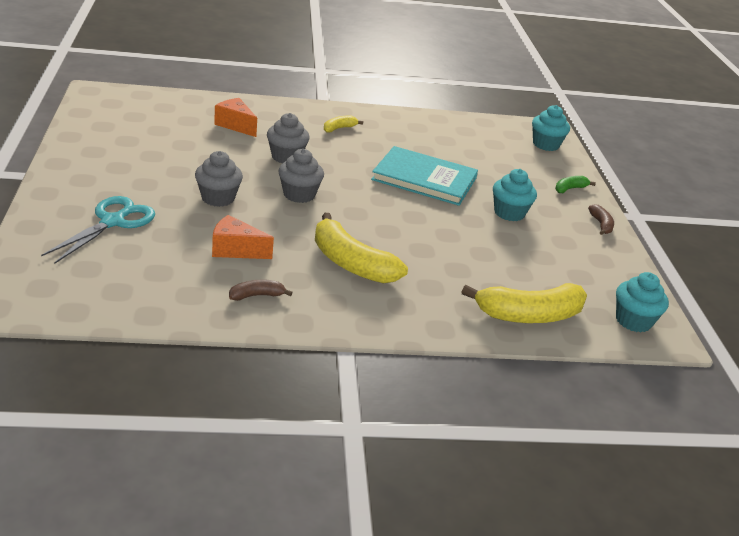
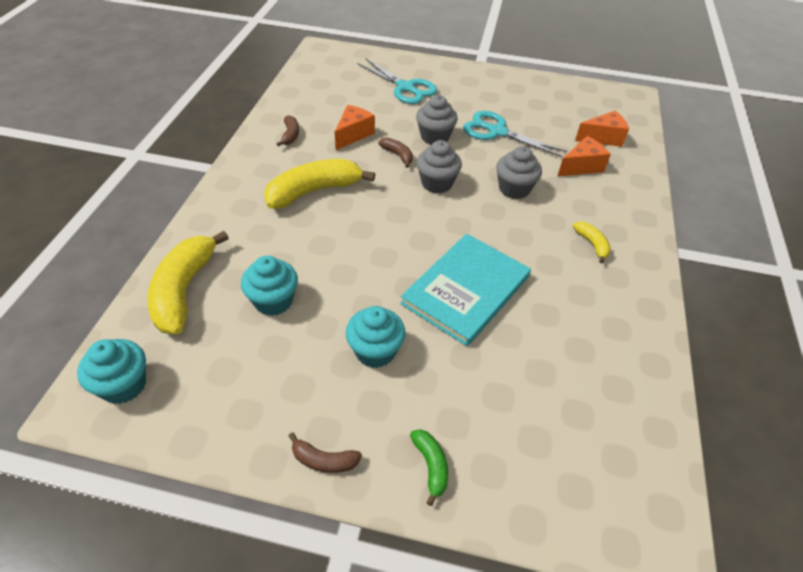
camera: 110 degrees right, 15 degrees up
turquoise cupcake [532,105,570,151] -> turquoise cupcake moved to [241,256,298,316]
none -> brown banana [378,137,413,168]
none -> turquoise scissors [463,111,567,157]
none -> orange cheese [575,111,629,147]

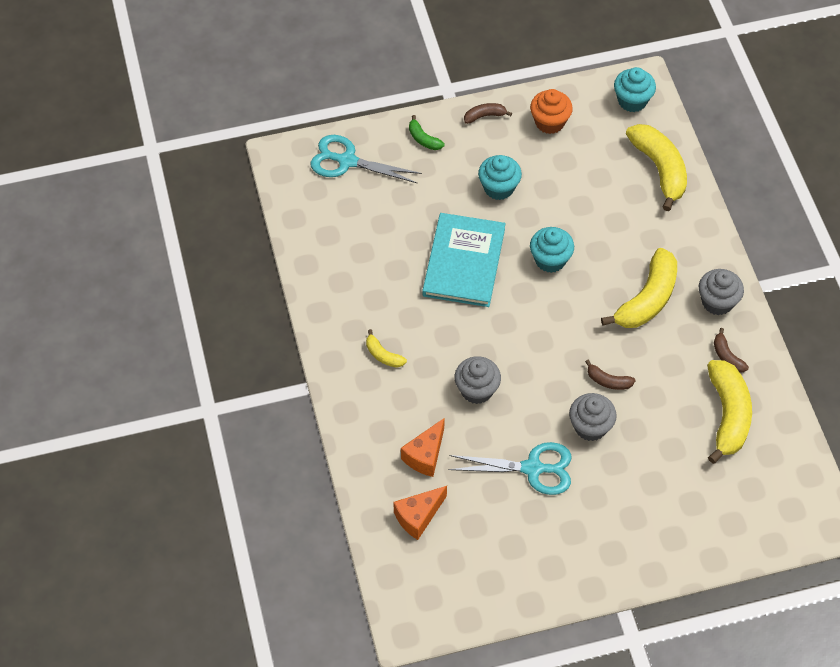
camera: 155 degrees right, 10 degrees up
turquoise cupcake [241,256,298,316] -> turquoise cupcake moved to [530,227,574,273]
orange cheese [335,105,375,150] -> none
turquoise scissors [357,58,437,104] -> turquoise scissors moved to [311,135,422,184]
grey cupcake [416,140,462,194] -> grey cupcake moved to [699,269,744,315]
none -> orange cupcake [530,89,573,134]
none -> yellow banana [707,360,752,464]

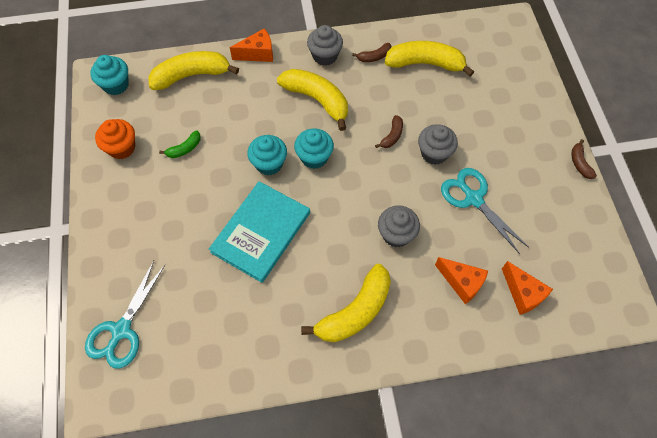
camera: 85 degrees left, 5 degrees up
yellow banana [366,329,407,368] -> yellow banana [301,264,391,342], size x2.12
green banana [409,115,444,150] -> green banana moved to [159,131,201,158]
turquoise book [422,213,505,307] -> turquoise book turned 75 degrees counterclockwise [209,181,310,283]
turquoise scissors [448,442,572,495] -> turquoise scissors turned 45 degrees counterclockwise [441,168,529,254]
brown banana [464,103,512,124] -> brown banana moved to [572,139,597,179]
turquoise cupcake [478,155,522,200] -> turquoise cupcake moved to [294,128,334,169]
none -> orange cheese [230,28,273,62]

